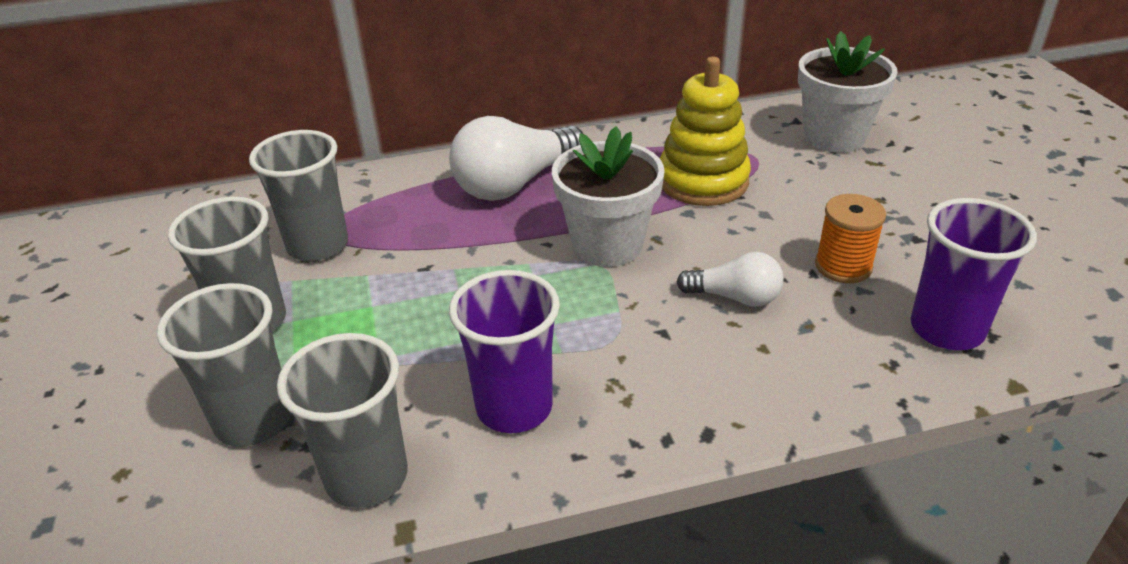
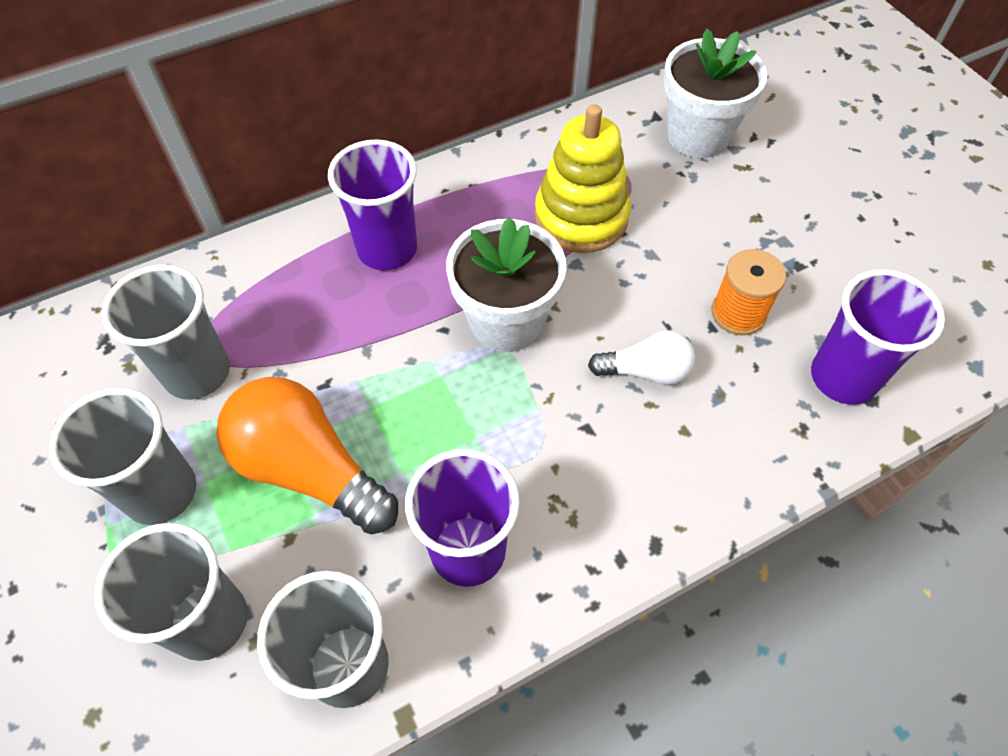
camera: 15 degrees left, 20 degrees up
white light bulb [449,116,583,201] -> purple cup [328,139,417,270]
none -> orange light bulb [216,377,398,535]

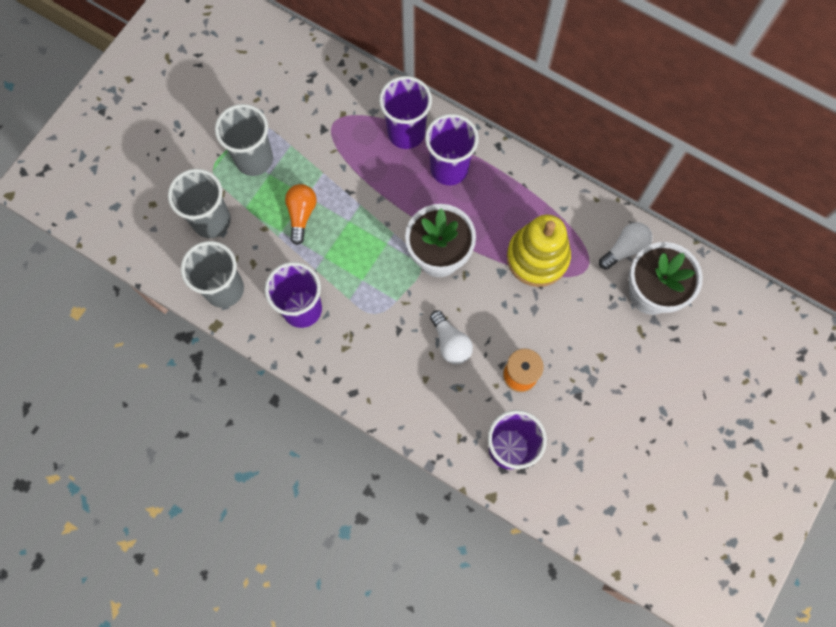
camera: 60 degrees right, 15 degrees up
grey cup [101,264,230,400] -> none
orange light bulb [216,377,398,535] -> orange light bulb [285,184,317,245], size x0.56
none -> purple cup [379,76,432,149]
none -> white light bulb [599,222,653,270]

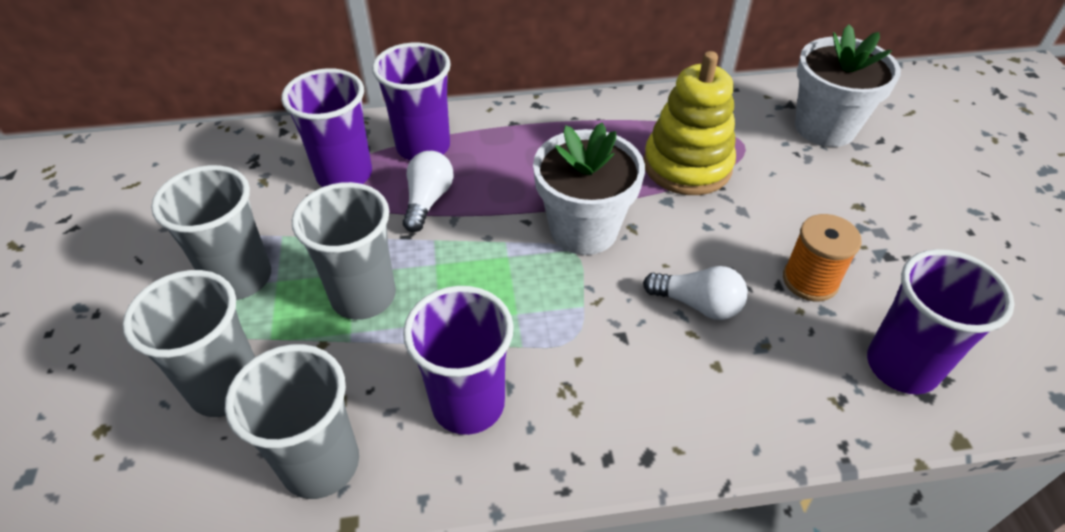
camera: 40 degrees left, 25 degrees down
orange light bulb [285,184,317,245] -> grey cup [292,182,396,320]
purple cup [425,114,479,185] -> purple cup moved to [281,68,372,187]
white light bulb [599,222,653,270] -> white light bulb moved to [403,151,454,232]

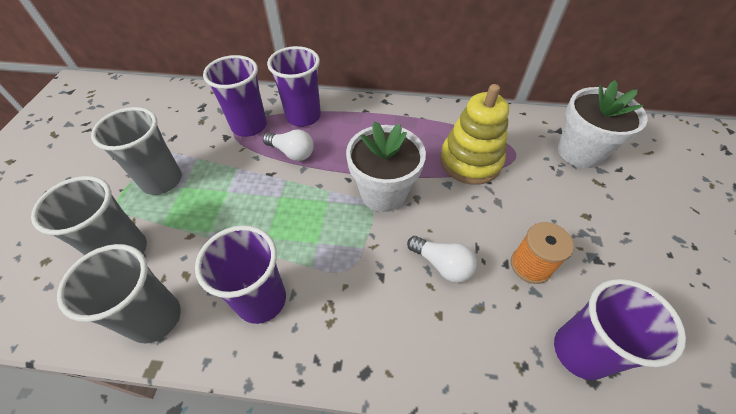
camera: 15 degrees right, 5 degrees up
grey cup [292,182,396,320] -> none
white light bulb [403,151,454,232] -> white light bulb turned 90 degrees clockwise [263,129,314,161]

